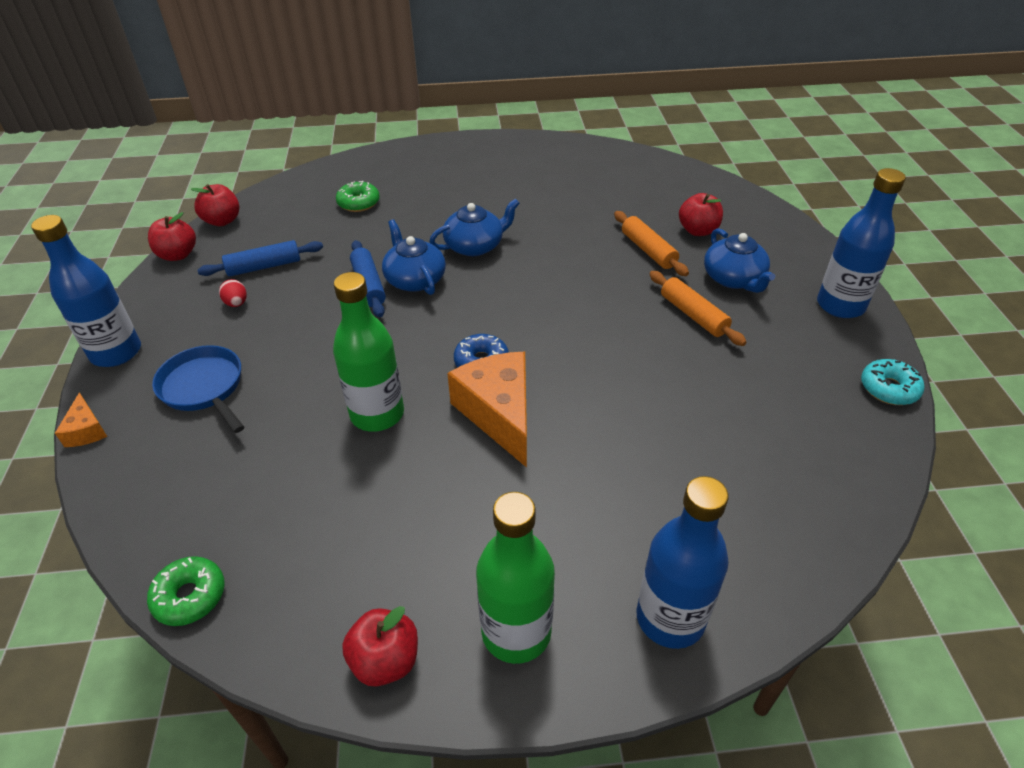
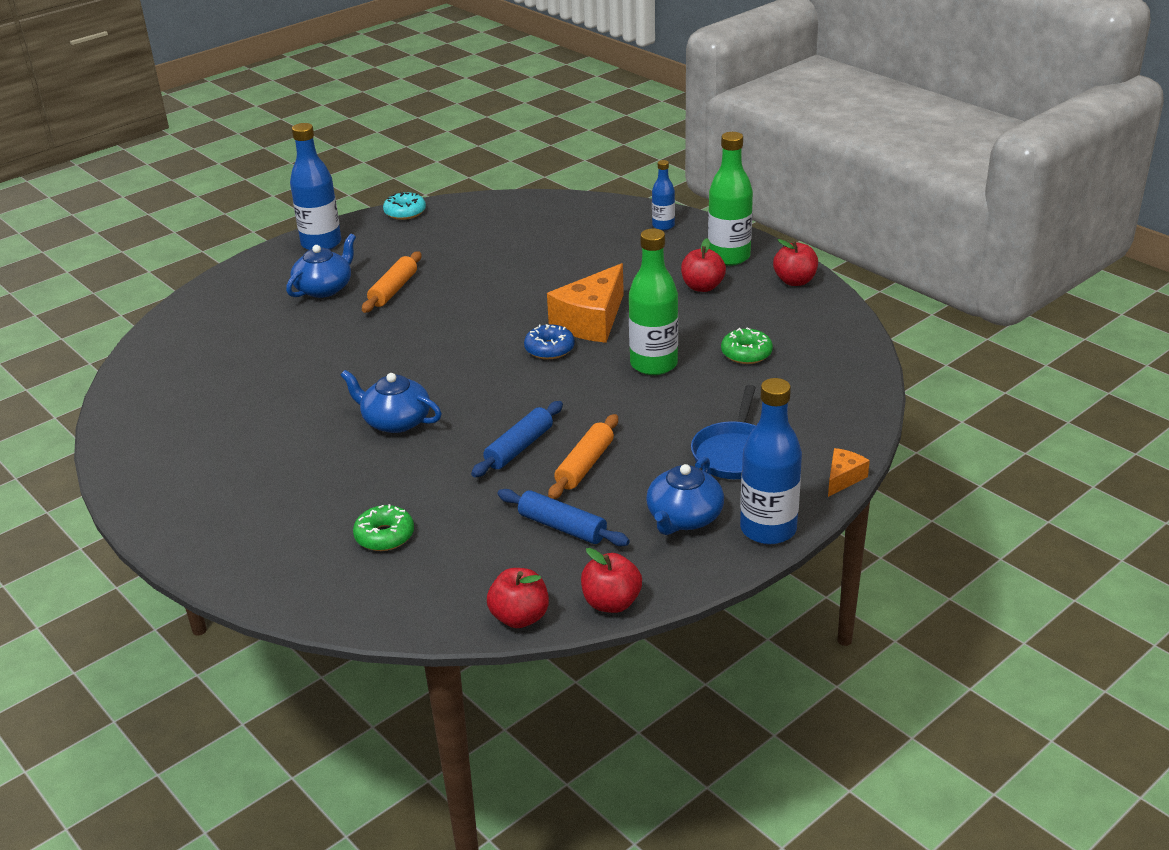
camera: 125 degrees left, 10 degrees down
green donut [147,556,225,626] -> green donut moved to [721,328,773,364]
red egg [219,279,247,307] -> none
blue teapot [382,219,446,295] -> blue teapot moved to [646,457,724,535]
orange rolling pin [614,211,689,276] -> orange rolling pin moved to [548,414,618,499]
blue bottle [636,476,729,649] -> blue bottle [652,160,675,230], size x0.56
red apple [679,193,723,236] -> red apple moved to [681,238,726,292]

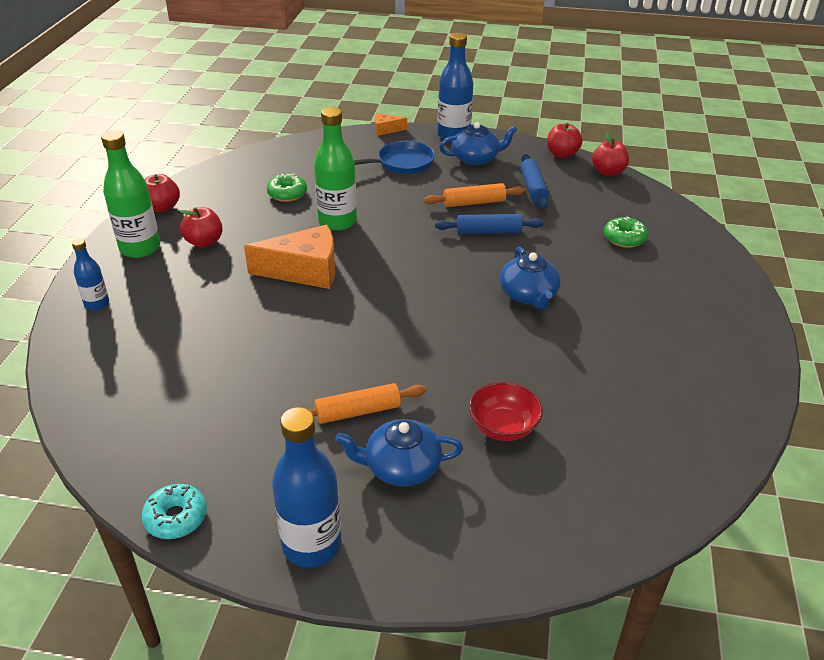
camera: 130 degrees left, 5 degrees up
blue donut [524,324,575,359] -> none
none -> red bowl [469,382,543,441]

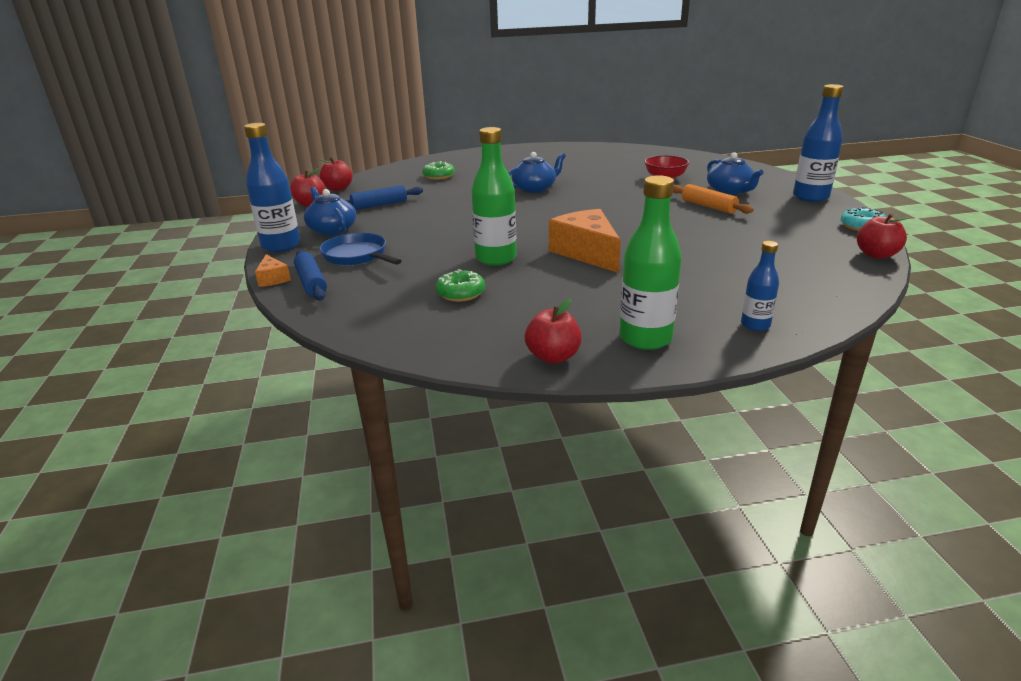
camera: 110 degrees left, 10 degrees down
red apple [180,207,223,248] -> red apple moved to [857,214,909,259]
orange rolling pin [424,183,525,207] -> none
blue rolling pin [435,214,544,234] -> blue rolling pin moved to [294,250,327,300]

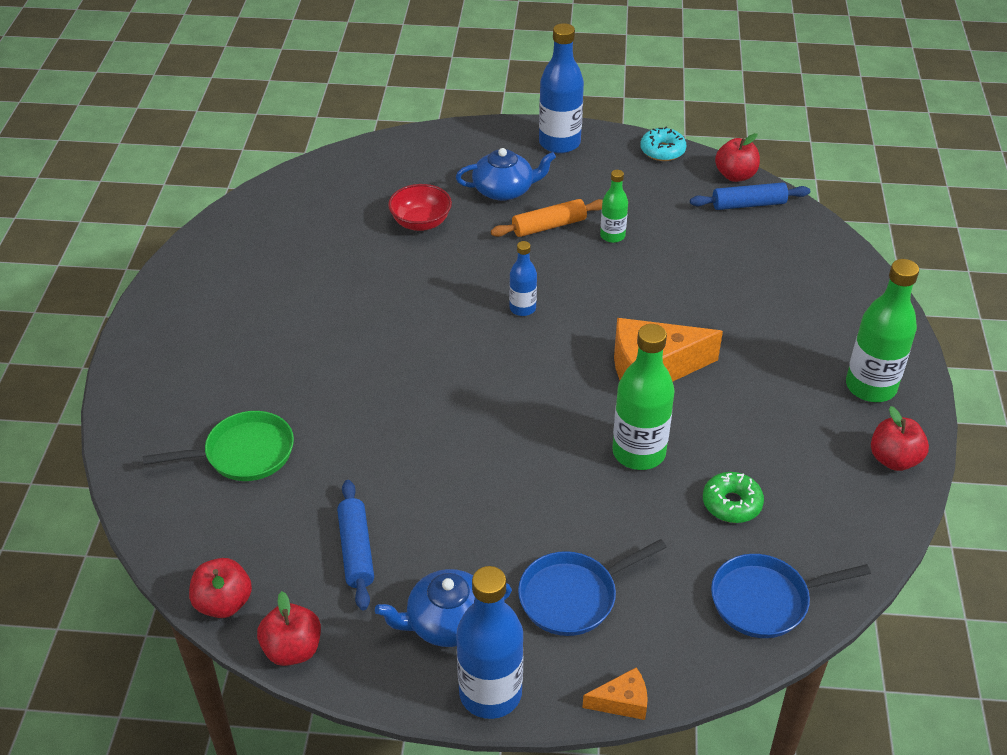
camera: 75 degrees left, 15 degrees up
blue rolling pin [294,250,327,300] -> blue rolling pin moved to [690,182,810,210]
green donut [422,161,455,180] -> green pan [143,411,294,481]
blue teapot [508,152,566,193] -> none
blue bottle [741,241,779,331] -> blue bottle moved to [509,241,537,316]
none -> green bottle [600,170,628,243]
none -> blue pan [711,554,871,638]

